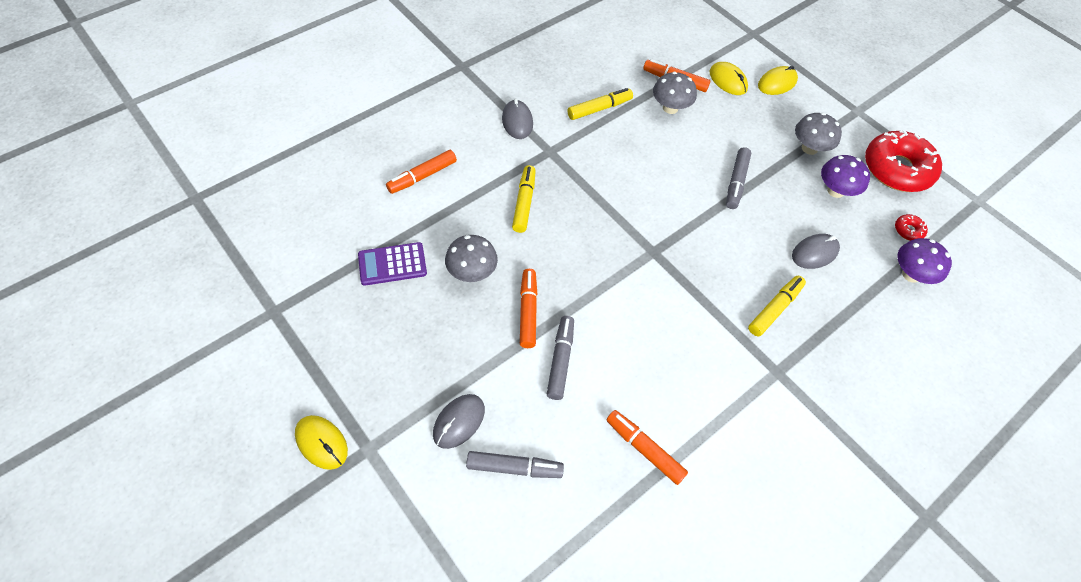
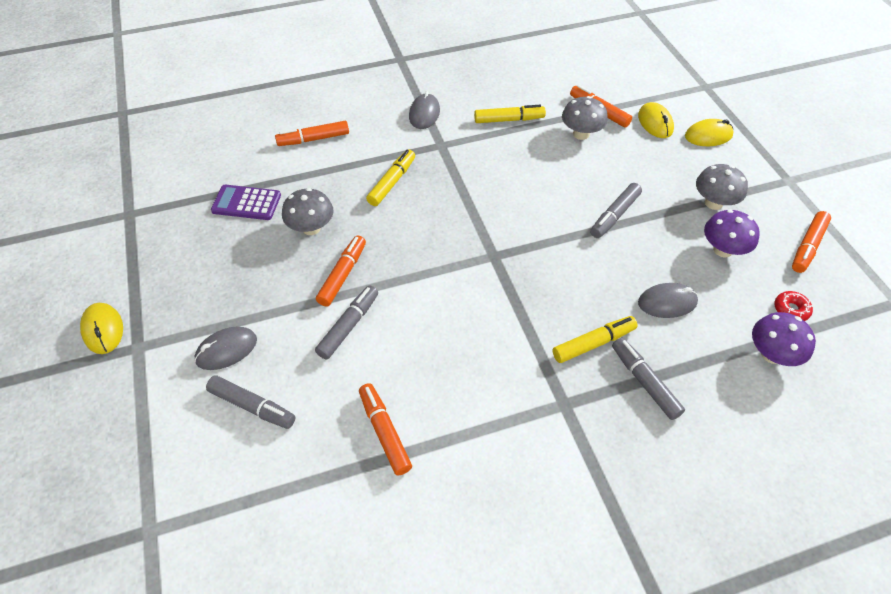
camera: 25 degrees right, 5 degrees down
red donut [865,130,942,192] -> orange marker [792,211,831,273]
none -> grey marker [612,337,685,420]

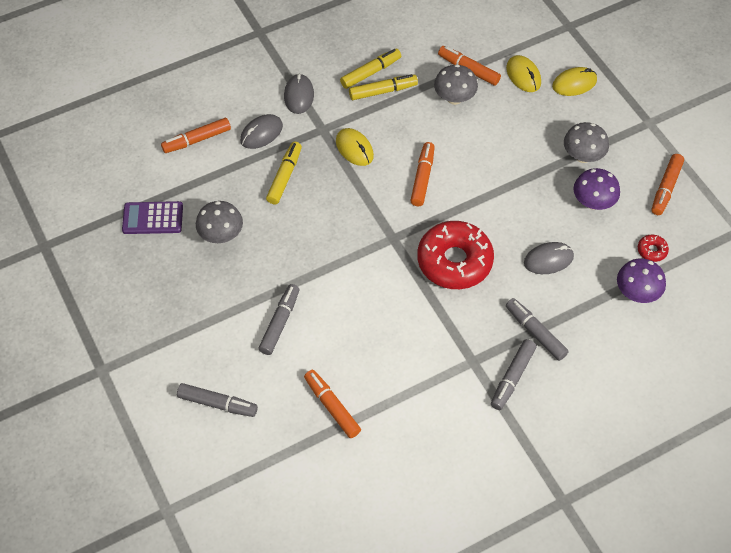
camera: 10 degrees left, 5 degrees up
yellow mouse [80,303,123,354] -> yellow mouse moved to [336,128,374,166]
grey mouse [194,326,257,370] -> grey mouse moved to [240,114,283,149]
orange marker [316,235,366,307] -> orange marker moved to [410,142,435,206]
yellow marker [552,316,638,363] -> yellow marker moved to [340,48,401,89]
grey marker [590,183,642,238] -> grey marker moved to [491,339,537,410]
none -> red donut [417,221,494,289]

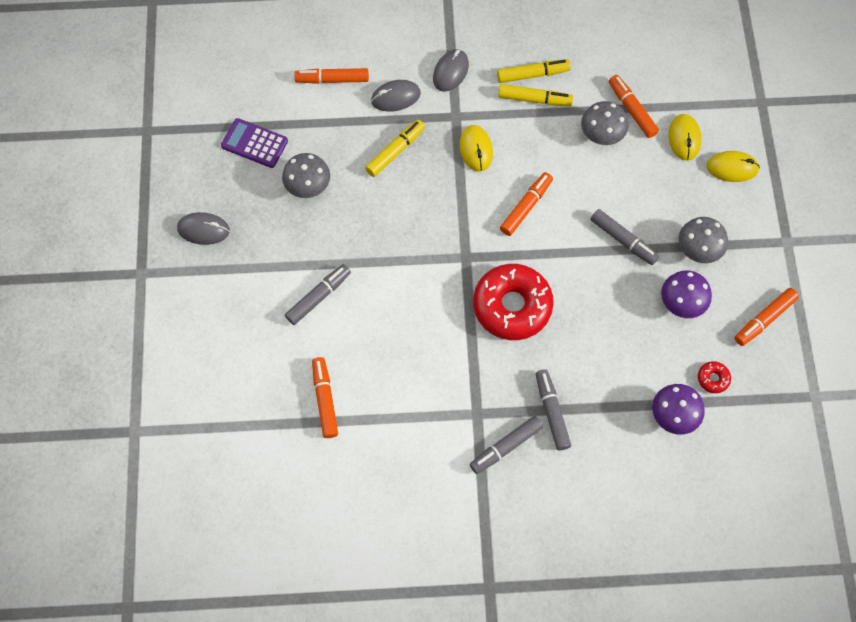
camera: 25 degrees right, 10 degrees up
grey marker [177,383,258,417] -> grey marker moved to [591,209,659,265]
grey mouse [524,242,574,274] -> grey mouse moved to [177,212,230,245]

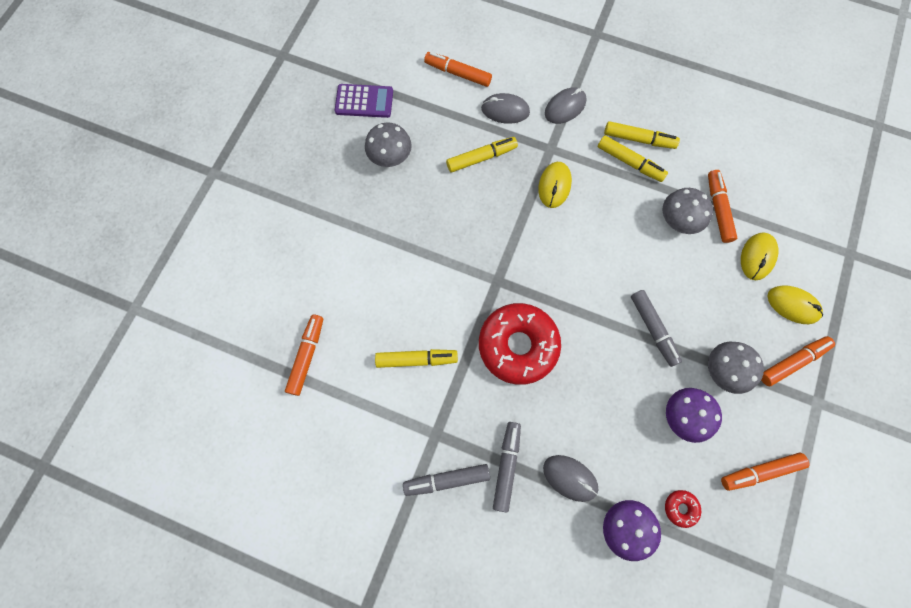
camera: 25 degrees right, 5 degrees up
grey mouse [177,212,230,245] -> grey mouse moved to [543,455,598,502]
purple calculator [221,118,288,168] -> purple calculator turned 135 degrees clockwise [335,84,393,118]
grey marker [285,264,351,325] -> none
orange marker [500,172,553,236] -> orange marker moved to [761,336,835,386]
none -> yellow marker [375,349,458,368]

